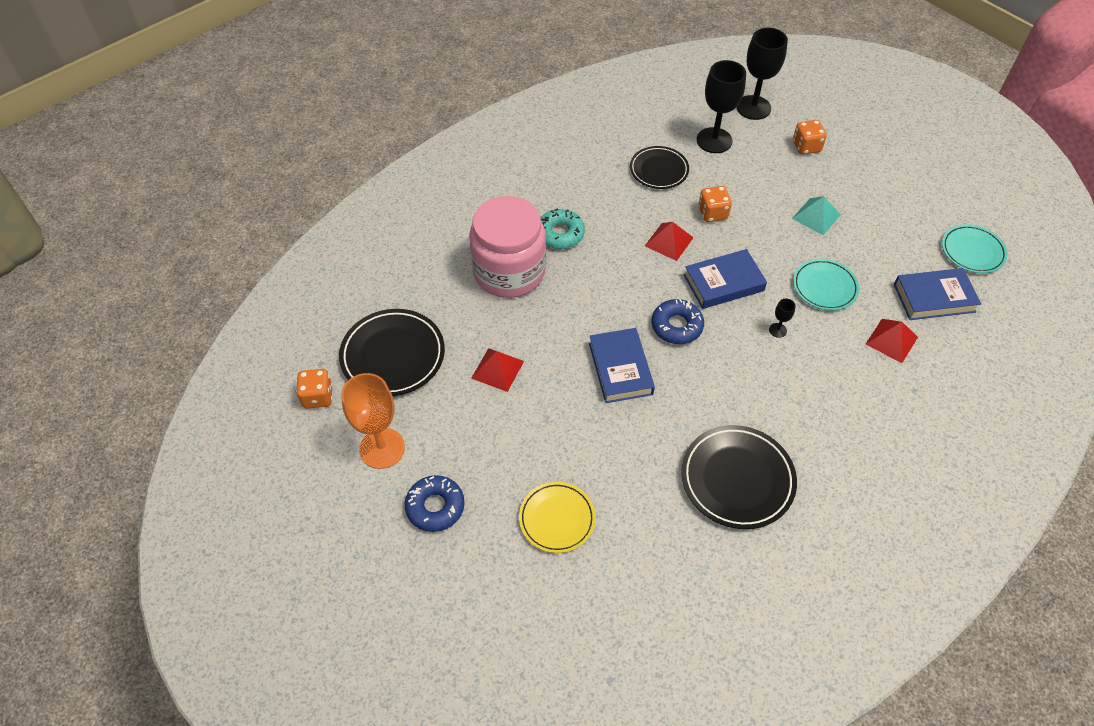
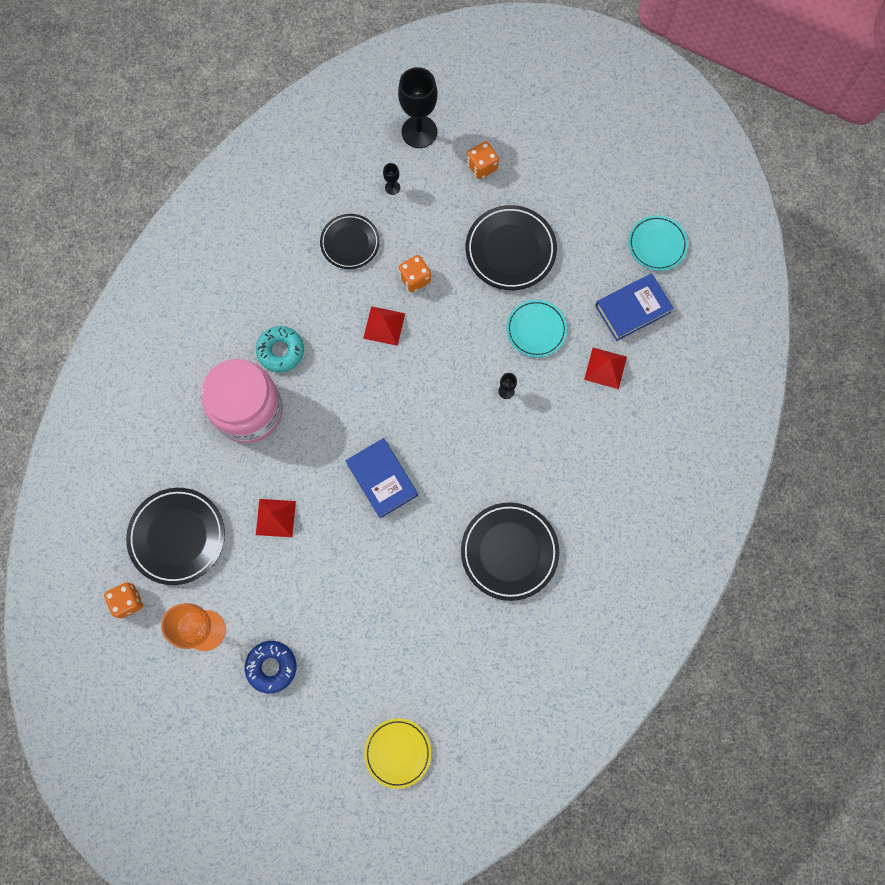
camera: 20 degrees left, 20 degrees up
yellow plate [519,482,596,553] -> yellow plate moved to [364,718,431,789]
blue donut [652,299,704,344] -> none
blue book [684,249,767,309] -> none
black goblet [696,60,746,153] -> black goblet [383,163,400,195], size x0.42
turquoise pyramid [792,196,841,235] -> black plate [466,205,557,290]

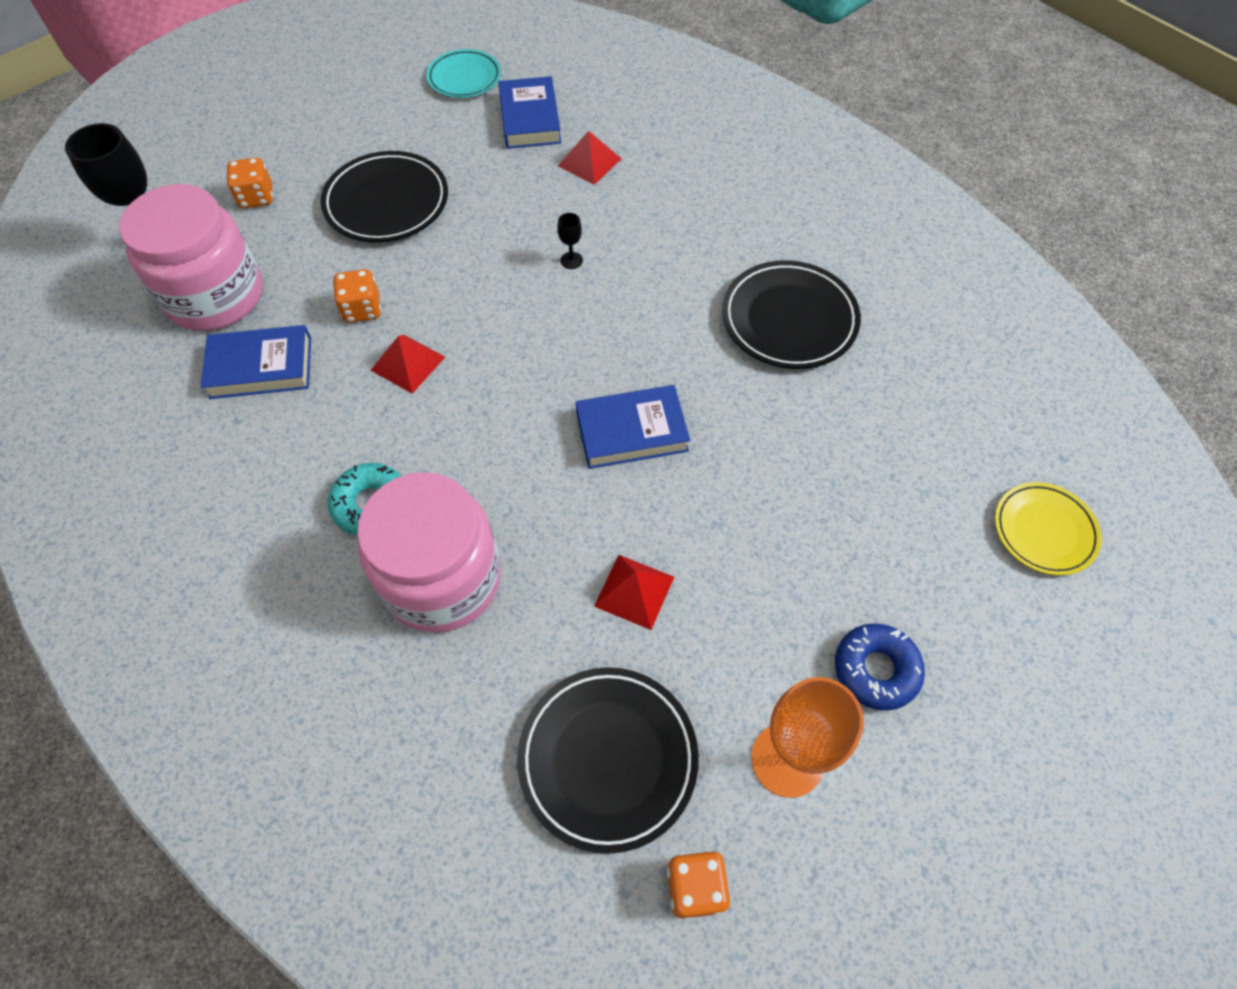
camera: 70 degrees left, 15 degrees down
black plate [320,214,380,269] -> blue book [201,325,311,399]
black goblet [383,163,400,195] -> pink jar [119,184,263,331]
turquoise plate [506,300,567,357] -> none

